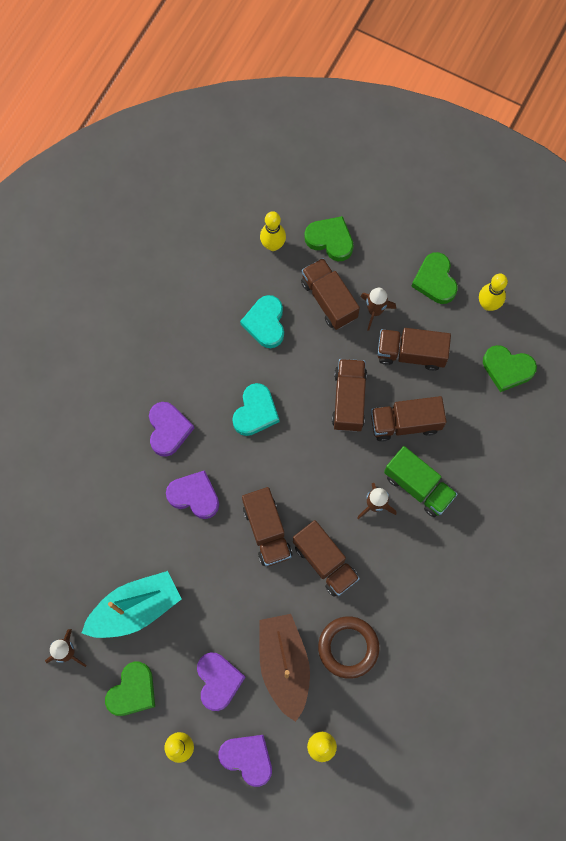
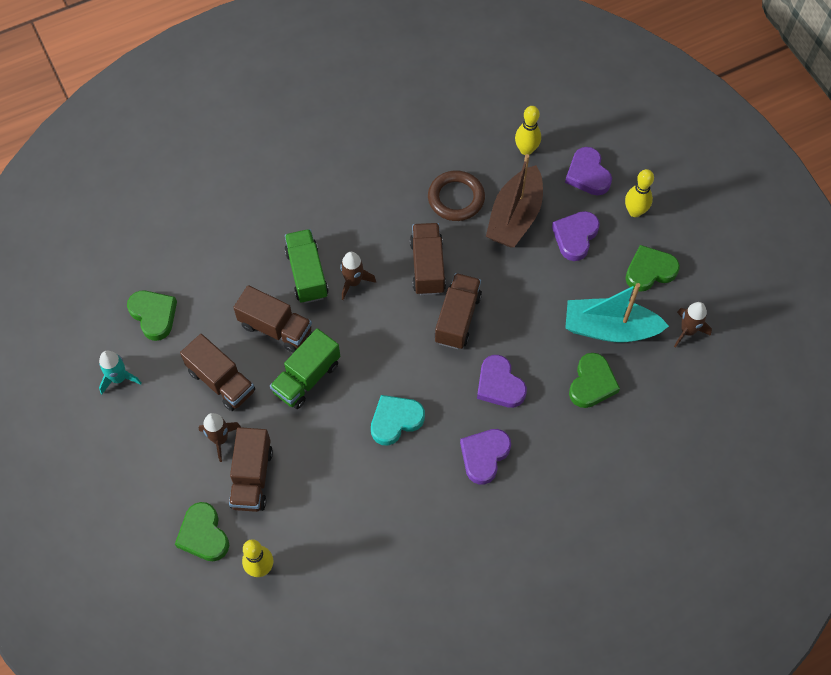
camera: 145 degrees left, 10 degrees down
turquoise heart [240,295,284,348] -> none
brown truck [332,359,367,432] -> green truck [270,328,340,409]
green heart [411,252,458,304] -> green heart moved to [569,353,620,408]
yellow bowling pin [479,274,508,311] -> turquoise rocket [99,351,142,394]

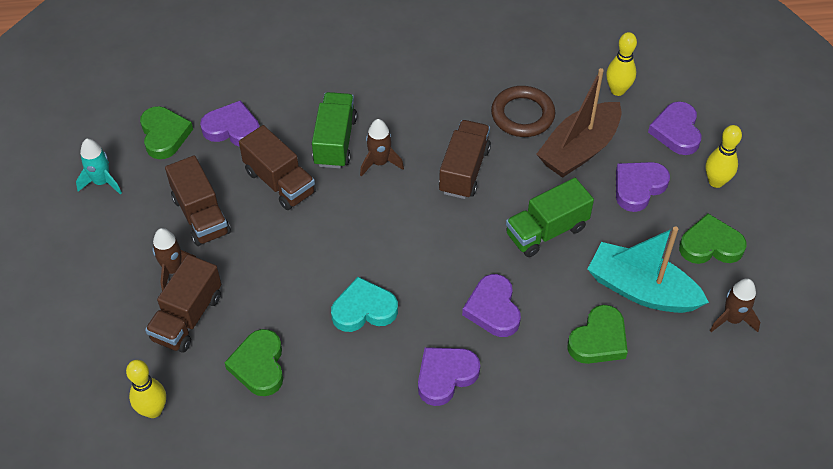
camera: 20 degrees right, 10 degrees down
green heart [175,502,229,561] -> green heart moved to [224,329,283,396]
green truck [270,328,340,409] -> green truck moved to [506,178,594,257]
brown truck [435,273,482,349] -> none
none -> purple heart [200,100,260,147]

